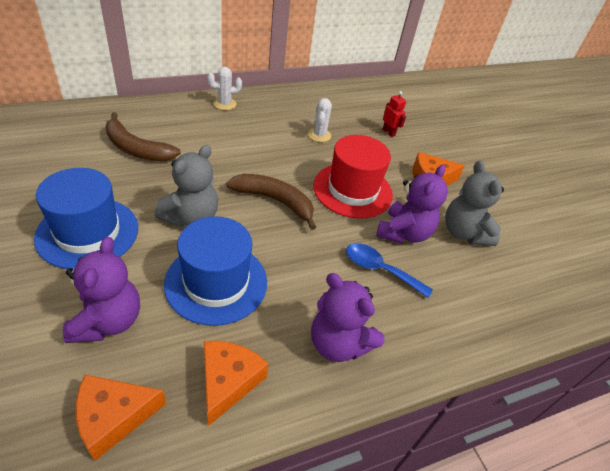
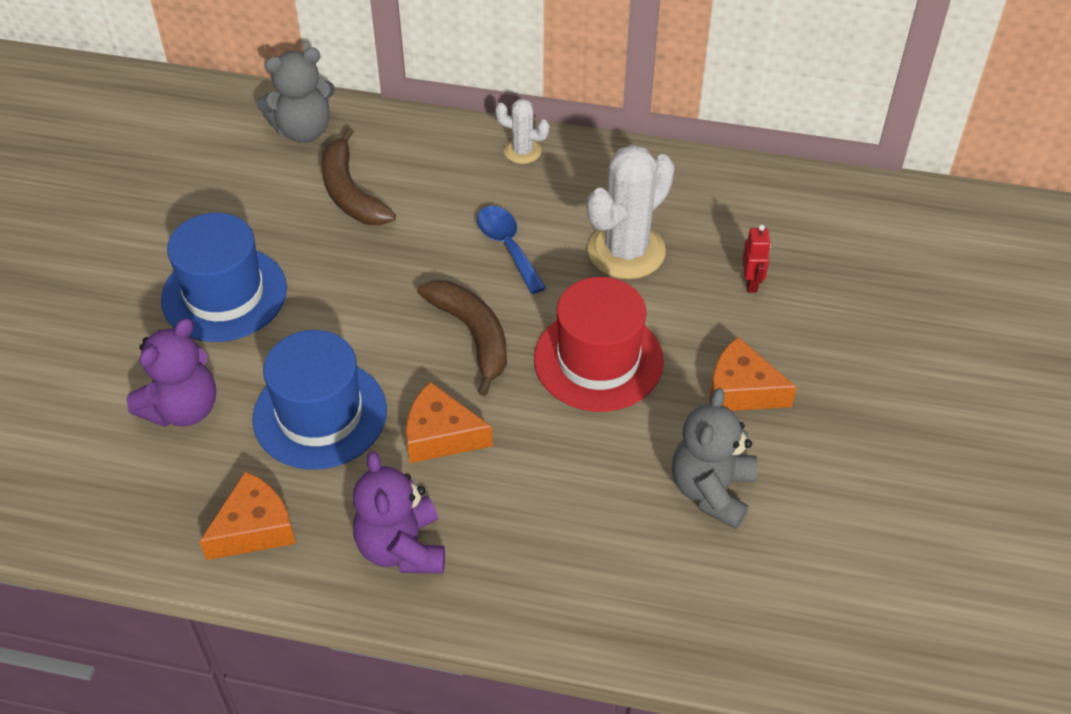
camera: 40 degrees right, 5 degrees up
orange cheese [76,375,166,461] -> orange cheese moved to [406,382,493,463]
grey teddy bear [155,145,218,227] -> grey teddy bear moved to [257,47,335,143]
white cactus [308,98,332,142] -> white cactus [587,145,675,279], size x1.95
blue spoon [346,243,433,298] -> blue spoon moved to [477,206,546,294]
purple teddy bear [376,165,448,244] -> none

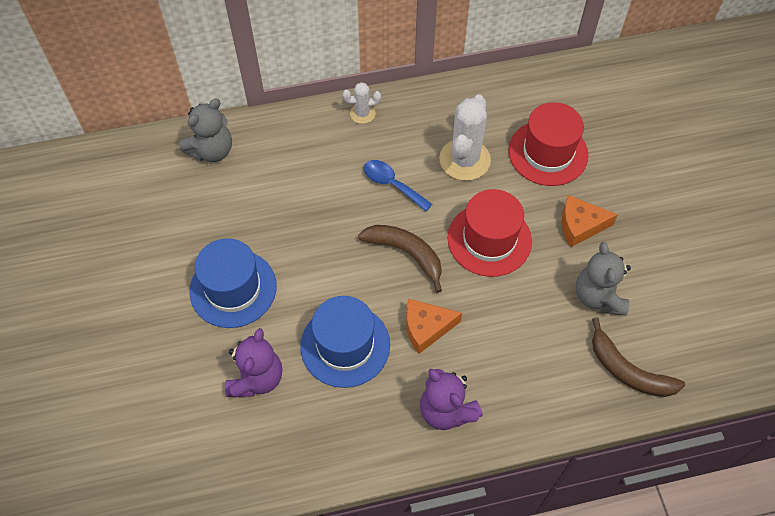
camera: 25 degrees left, 10 degrees up
orange cheese [199,471,296,560] -> none
brown banana [321,128,396,225] -> brown banana moved to [592,317,685,397]
red robot [742,225,771,293] -> red hat [508,102,589,186]

